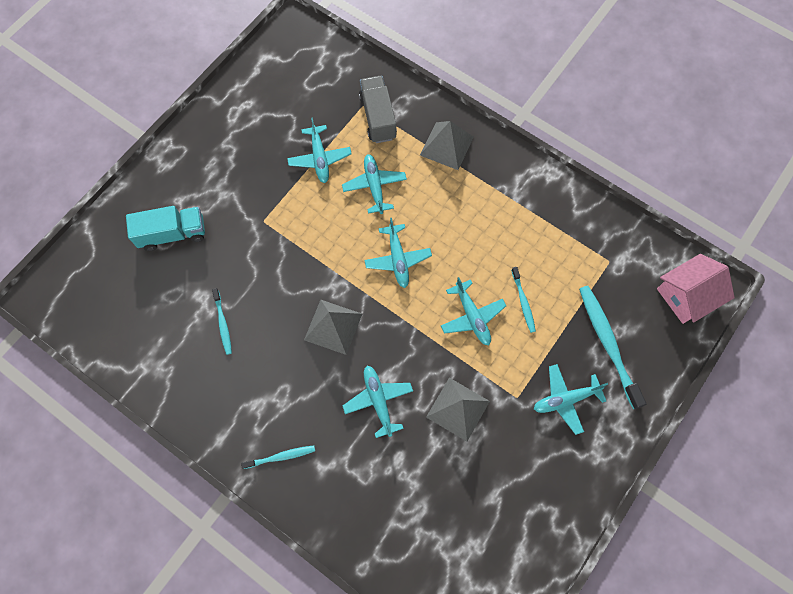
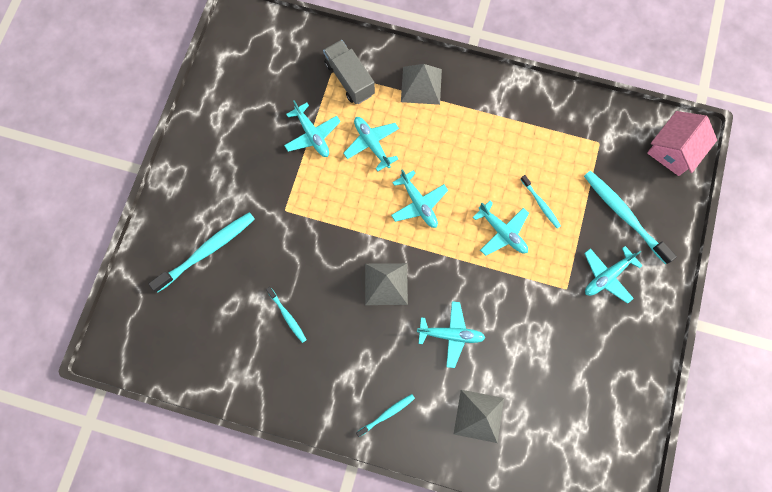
camera: 20 degrees left, 5 degrees up
turquoise truck [126,206,205,251] -> turquoise toothbrush [149,212,255,293]
turquoise plane [343,366,413,438] -> turquoise plane turned 135 degrees clockwise [417,301,486,368]
grey pyramid [426,378,490,442] -> grey pyramid moved to [454,390,504,443]

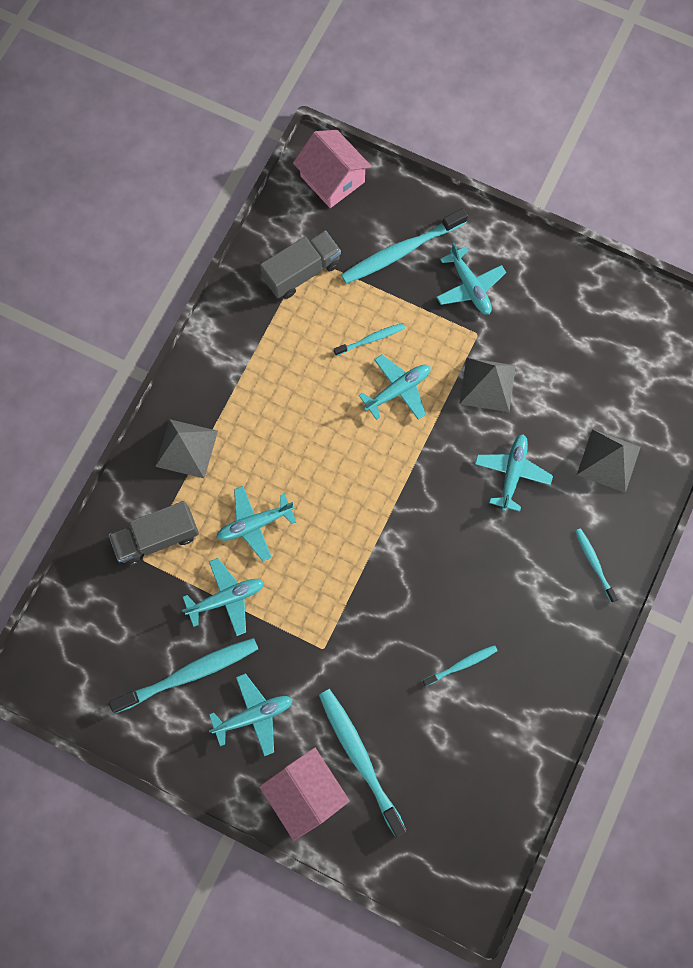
camera: 80 degrees left, 0 degrees up
grey pyramid [365,263,408,305] -> grey pyramid moved to [459,358,516,412]
turquoise plane [391,169,448,228] -> turquoise plane moved to [209,673,293,756]
none -> turquoise toothbrush [109,638,258,713]
none -> pink house [259,748,350,841]
none -> grey truck [260,230,341,299]

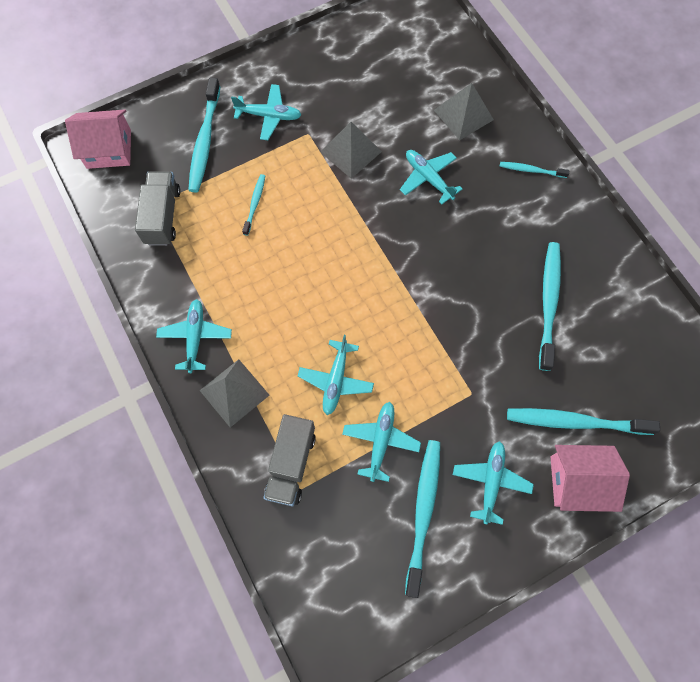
camera: 55 degrees left, 5 degrees down
turquoise plane [359,355,431,420] -> turquoise plane moved to [156,299,232,373]
turquoise toothbrush [423,645,498,687] -> turquoise toothbrush [539,242,561,371], size x1.88

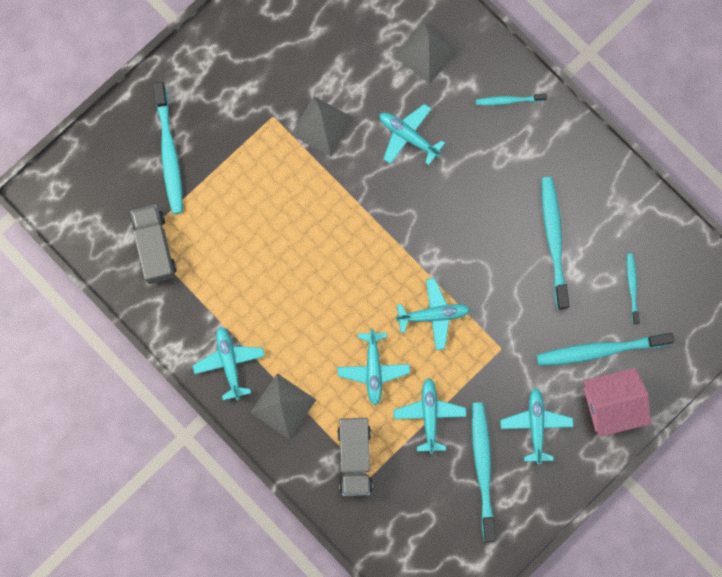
camera: 15 degrees left, 10 degrees up
pink house [65,110,131,169] -> none
turquoise plane [231,84,302,140] -> turquoise plane moved to [396,278,470,350]
turquoise toothbrush [242,174,265,236] -> turquoise toothbrush moved to [627,253,640,324]

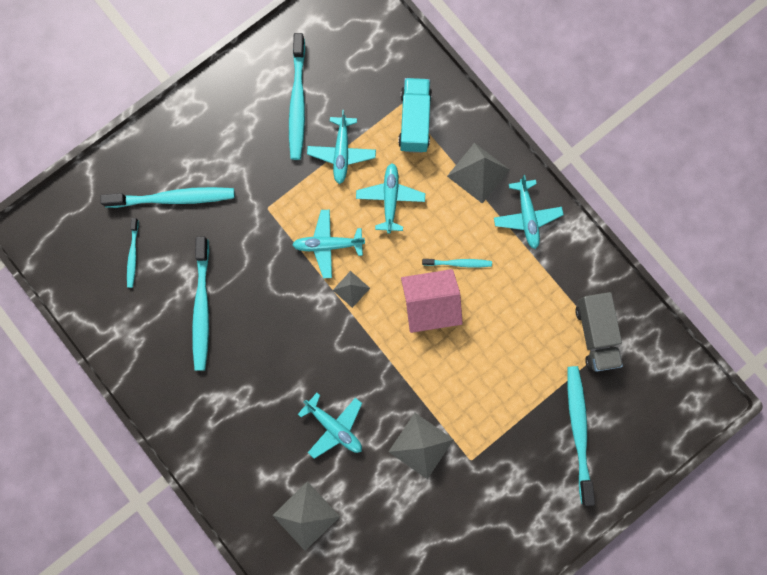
camera: 175 degrees left, 0 degrees up
grey truck [337,418,373,496] -> turquoise truck [398,78,432,153]
turquoise toothbrush [476,94,547,105] -> turquoise toothbrush moved to [422,259,492,268]
turquoise plane [500,388,574,464] -> none
pink house [583,368,651,437] -> pink house moved to [401,269,463,333]
none -> grey pyramid [333,271,370,308]

